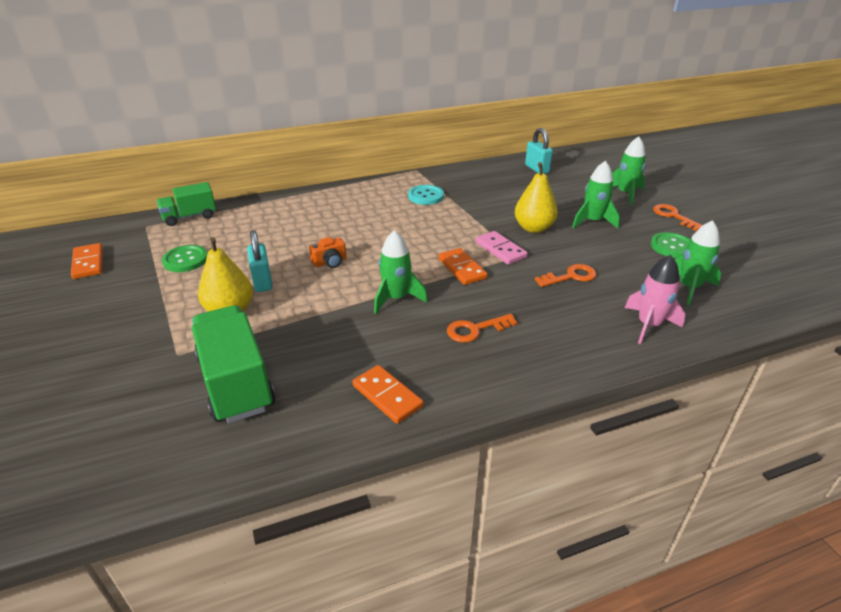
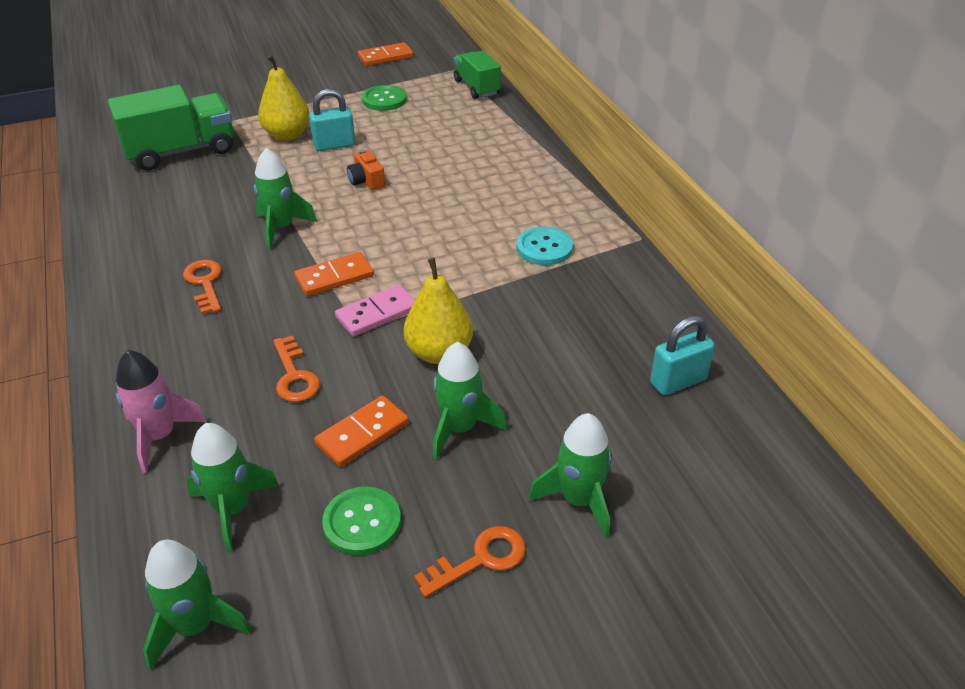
camera: 90 degrees right, 5 degrees up
orange domino [352,365,424,424] -> orange domino moved to [314,396,409,467]
none -> green rocket [143,540,251,670]

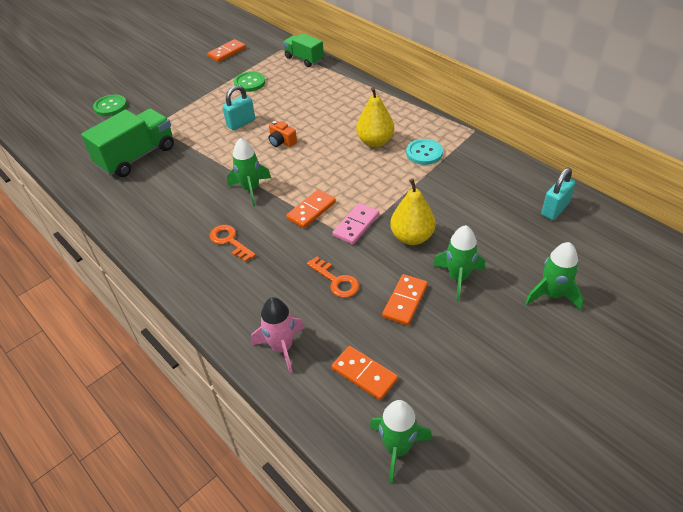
camera: 20 degrees left, 5 degrees up
green rocket [186,423,279,553] -> orange domino [331,346,398,400]
yellow pear [258,55,309,141] -> yellow pear moved to [356,87,394,147]
green button [322,487,401,556] -> green button moved to [93,95,127,116]
orange key [414,526,526,597] -> none

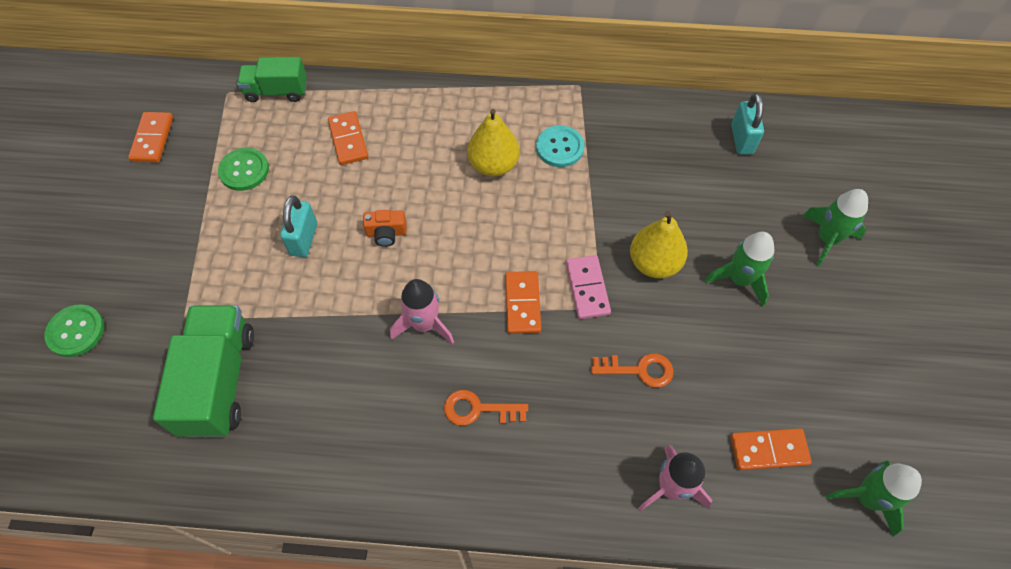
camera: 45 degrees left, 15 degrees up
green rocket [227,138,271,206] -> pink rocket [390,279,454,345]
orange domino [382,274,428,326] -> orange domino moved to [328,111,369,165]

